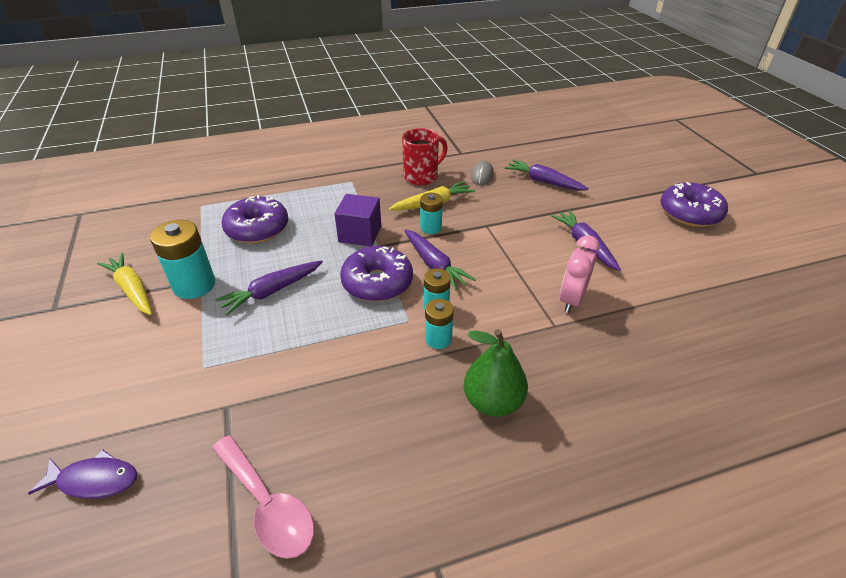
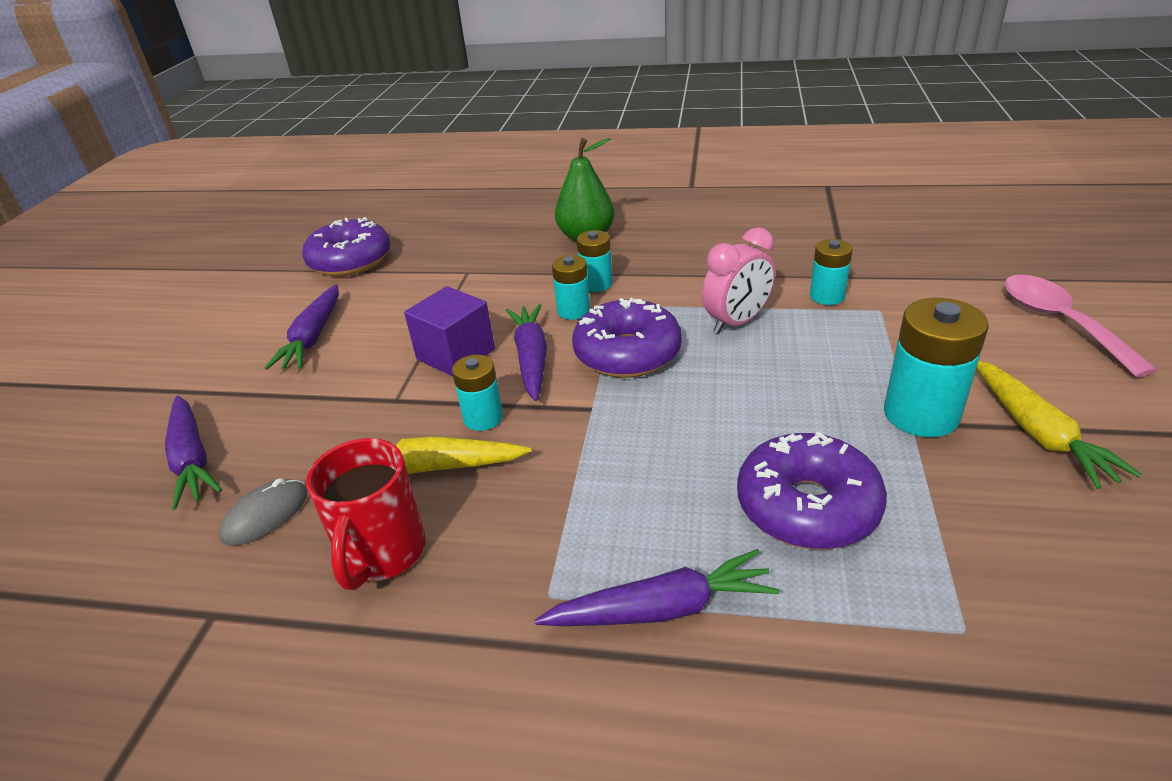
camera: 150 degrees left, 5 degrees down
purple fish [28,450,137,499] -> none
pink spoon [212,435,314,559] -> pink spoon moved to [1004,275,1157,377]
purple carrot [215,260,323,315] -> purple carrot moved to [535,549,780,626]
purple cube [334,194,381,246] -> purple cube moved to [404,286,495,376]
red mug [402,128,448,185] -> red mug turned 75 degrees counterclockwise [306,438,426,590]
pink clock [560,235,600,313] -> pink clock moved to [702,227,775,334]
purple donut [661,182,728,227] -> purple donut moved to [302,217,390,276]
none -> turquoise battery [810,239,853,305]

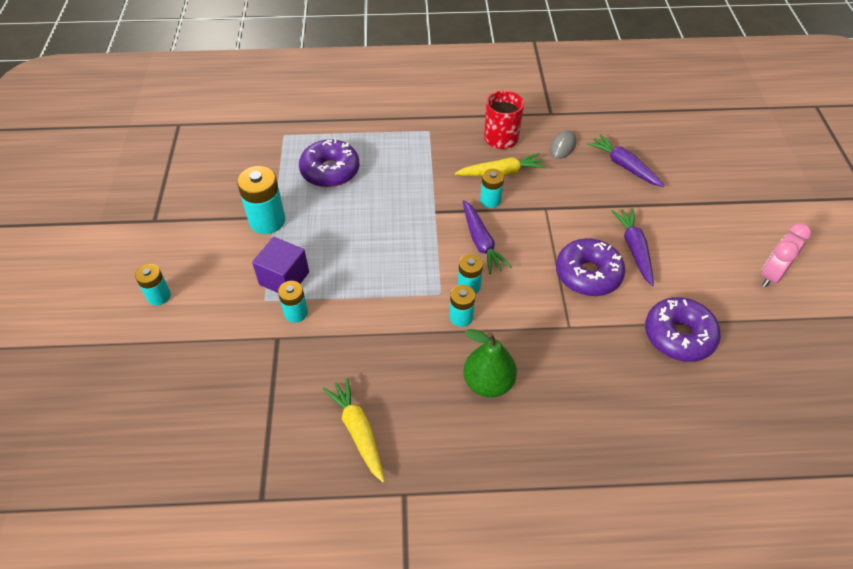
camera: 165 degrees right, 15 degrees up
purple cube [404,286,495,376] -> purple cube moved to [252,237,309,293]
purple carrot [535,549,780,626] -> none
purple donut [572,298,682,378] -> purple donut moved to [556,238,625,296]
pink clock [702,227,775,334] -> pink clock moved to [761,223,811,287]
yellow carrot [977,361,1142,489] -> yellow carrot moved to [323,377,385,483]
pink spoon [1004,275,1157,377] -> turquoise battery [135,264,171,306]

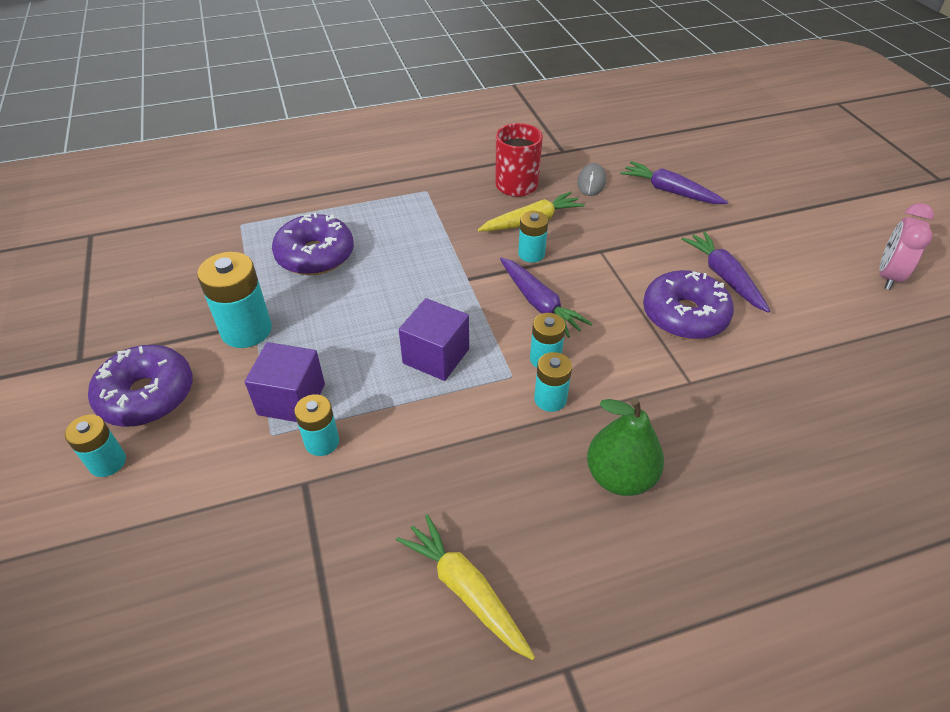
camera: 15 degrees left, 5 degrees down
purple donut [645,297,721,362] -> purple donut moved to [88,345,193,427]
none -> purple cube [399,298,469,381]

